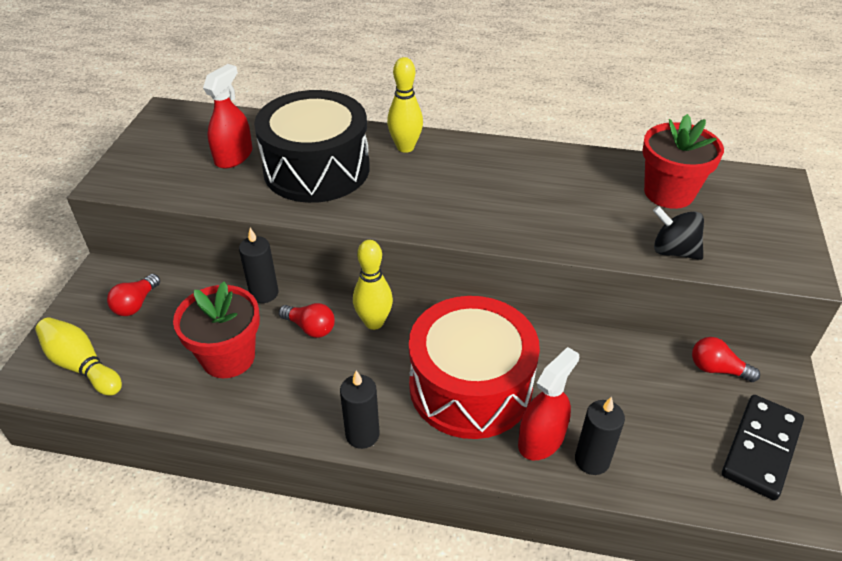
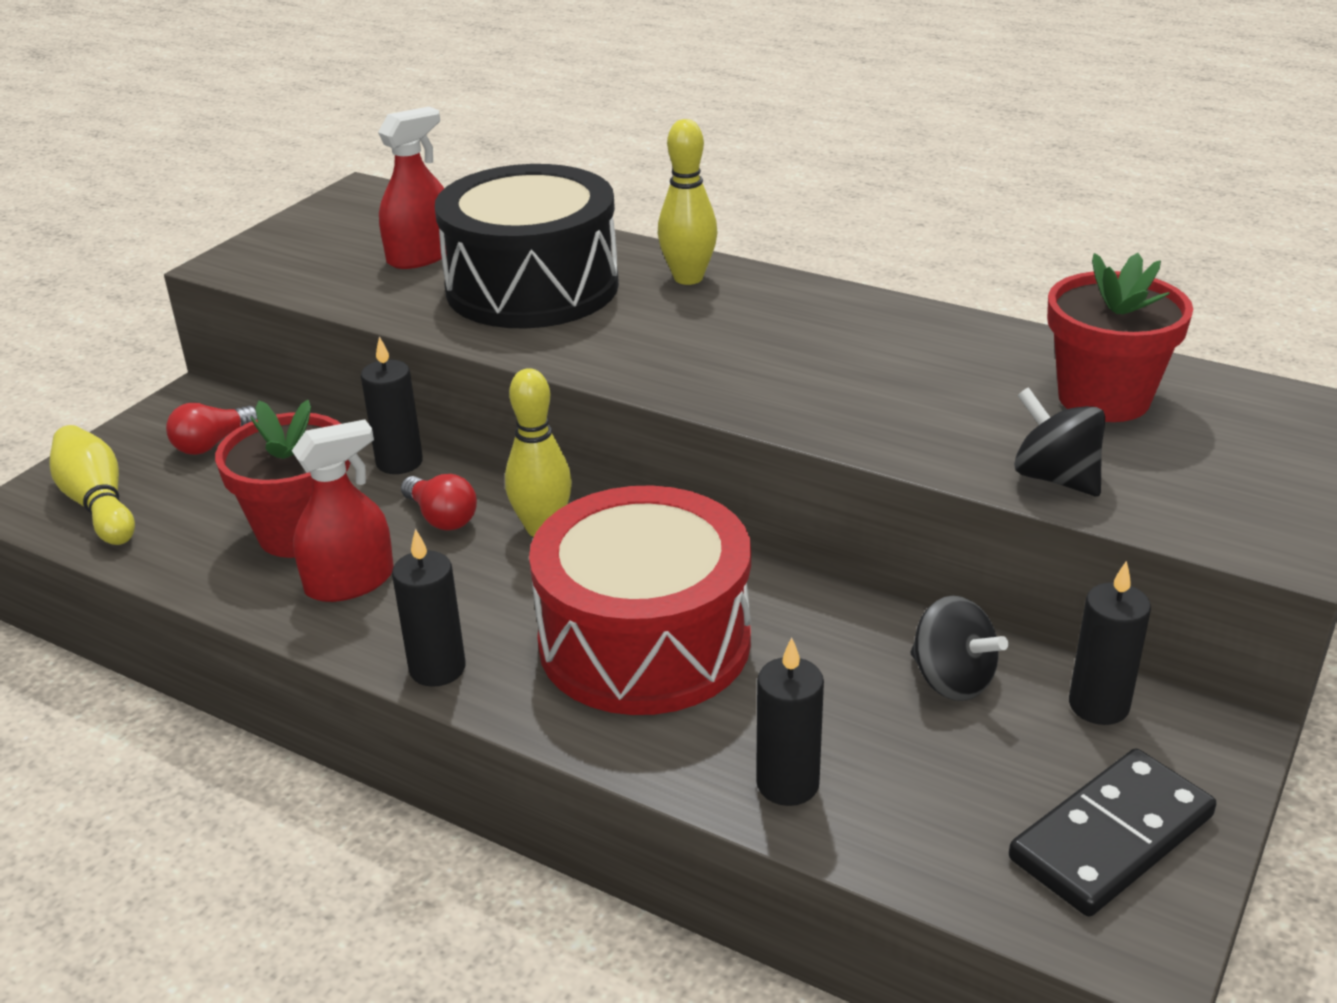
camera: 20 degrees right, 10 degrees down
red spray bottle [518,347,579,460] -> red spray bottle moved to [292,419,394,602]
red light bulb [692,337,760,382] -> black candle [1069,561,1151,725]
none -> black spinning top [910,595,1008,701]

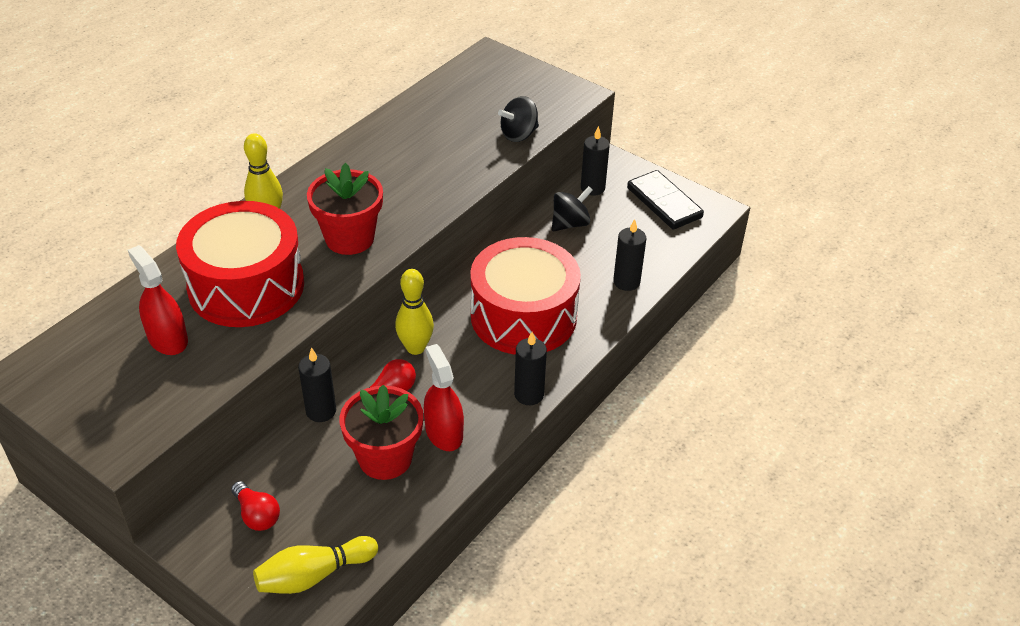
camera: 85 degrees left, 10 degrees up
black drum [435,164,619,329] -> red drum [176,201,304,327]
red flower pot [1047,253,1193,422] -> red flower pot moved to [307,163,383,255]

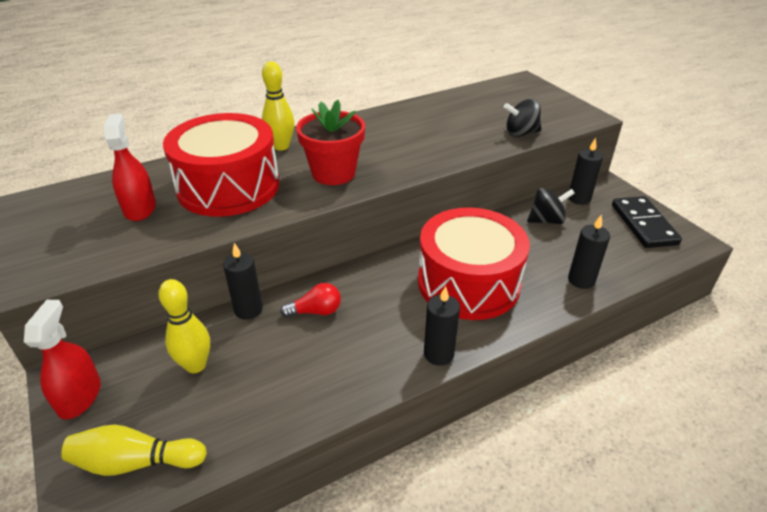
camera: 25 degrees right, 5 degrees down
red light bulb [231,481,280,531] -> none
red flower pot [340,385,423,480] -> none
yellow bowling pin [395,269,434,355] -> yellow bowling pin moved to [158,279,210,373]
red spray bottle [424,344,464,451] -> red spray bottle moved to [24,300,101,420]

